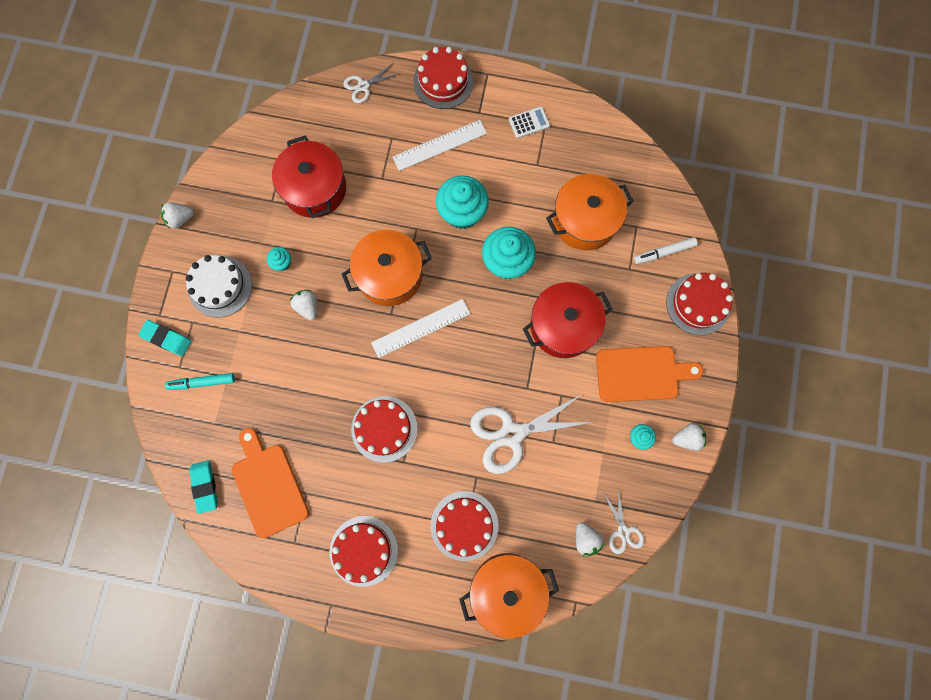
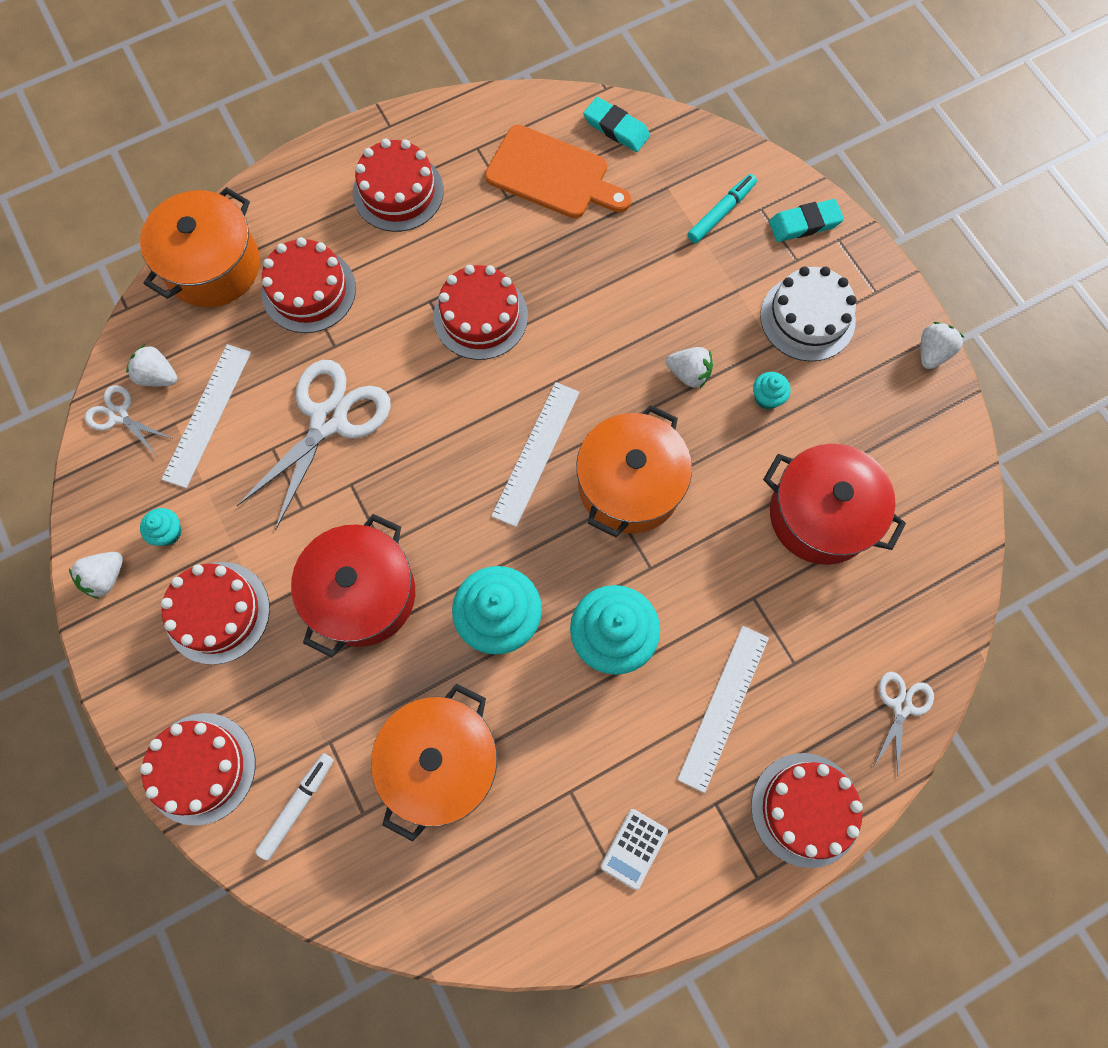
camera: 140 degrees right, 5 degrees down
orange cutting board [596,346,704,402] -> red cake [161,562,270,665]
none -> white ruler [161,344,251,488]

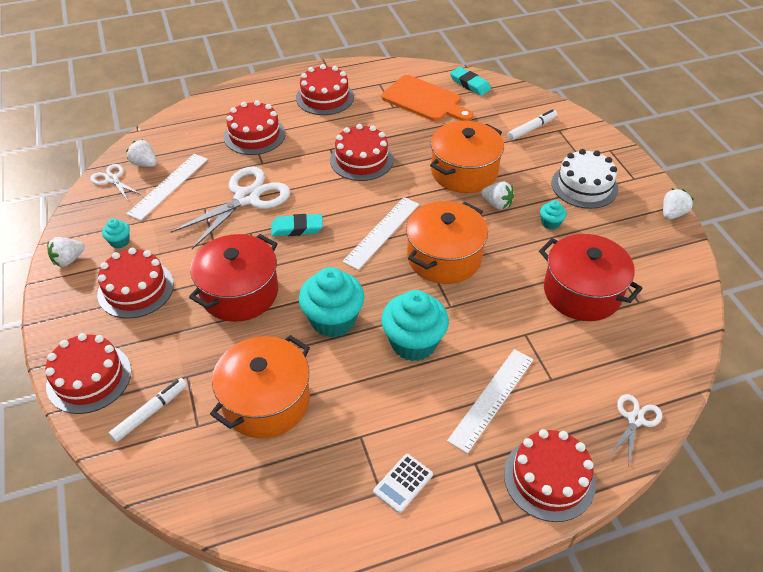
camera: 10 degrees right, 25 degrees down
orange pot [140,187,260,307] -> orange pot moved to [430,121,504,193]
turquoise marker [687,174,757,243] -> white marker [507,109,557,140]
turquoise eraser [769,199,844,242] -> turquoise eraser moved to [271,214,323,237]

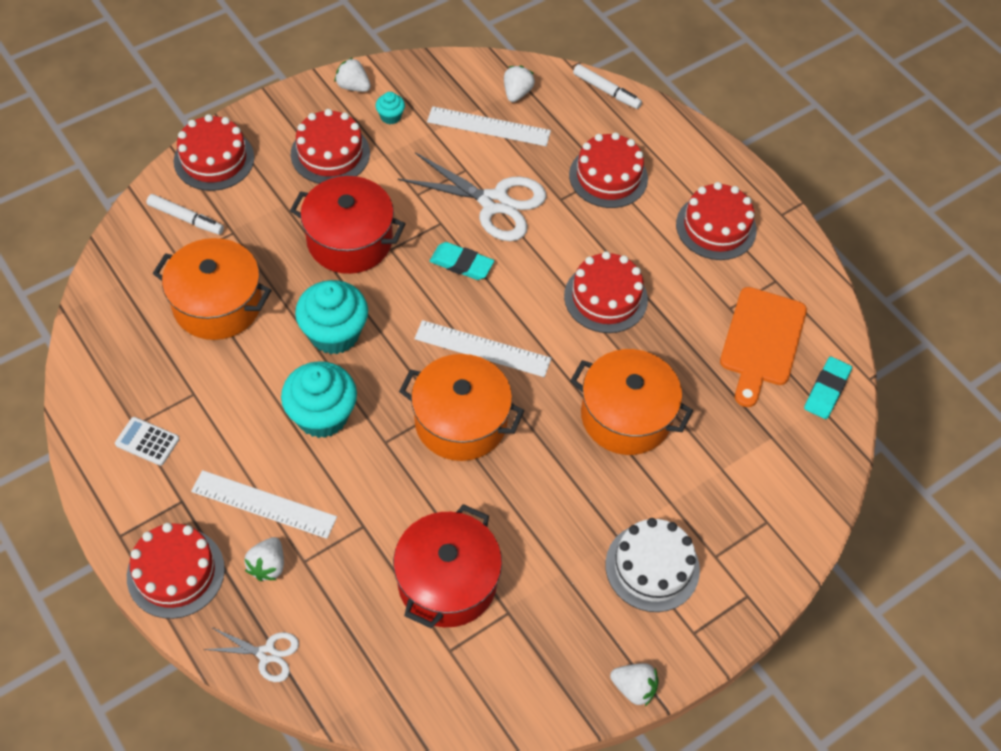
camera: 70 degrees right, 10 degrees up
white scissors [90,164,142,201] -> none
turquoise eraser [271,214,323,237] -> turquoise eraser turned 45 degrees counterclockwise [430,242,494,280]
white strawberry [481,182,514,210] -> white strawberry moved to [244,537,284,581]
white marker [507,109,557,140] -> white marker moved to [573,64,642,109]
turquoise cupcake [540,200,567,230] -> none

